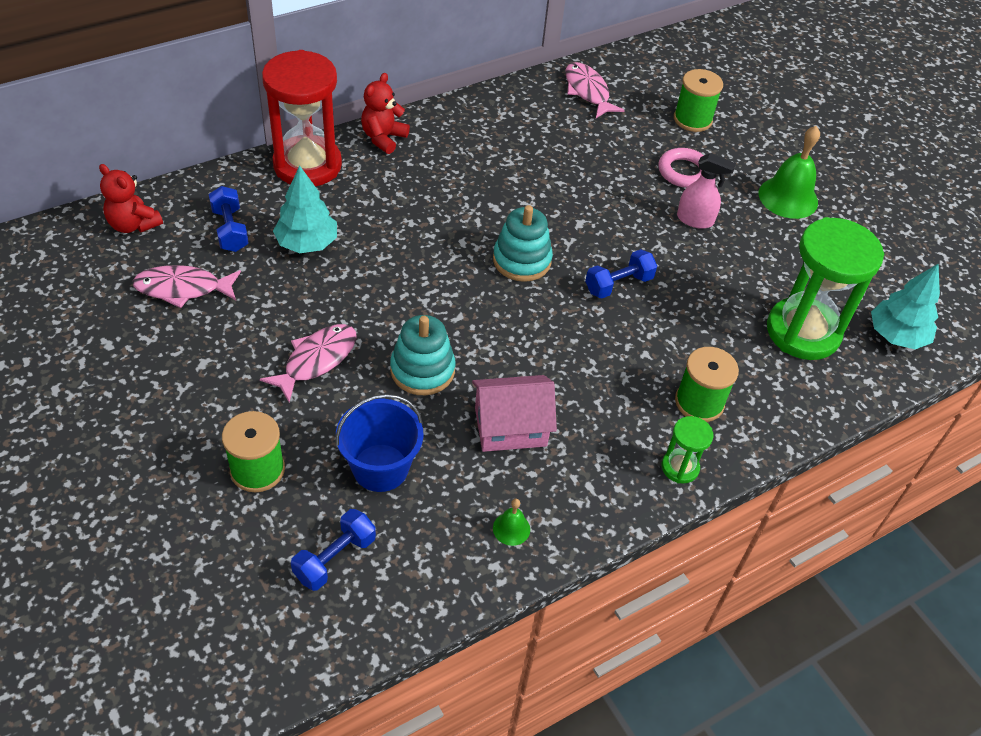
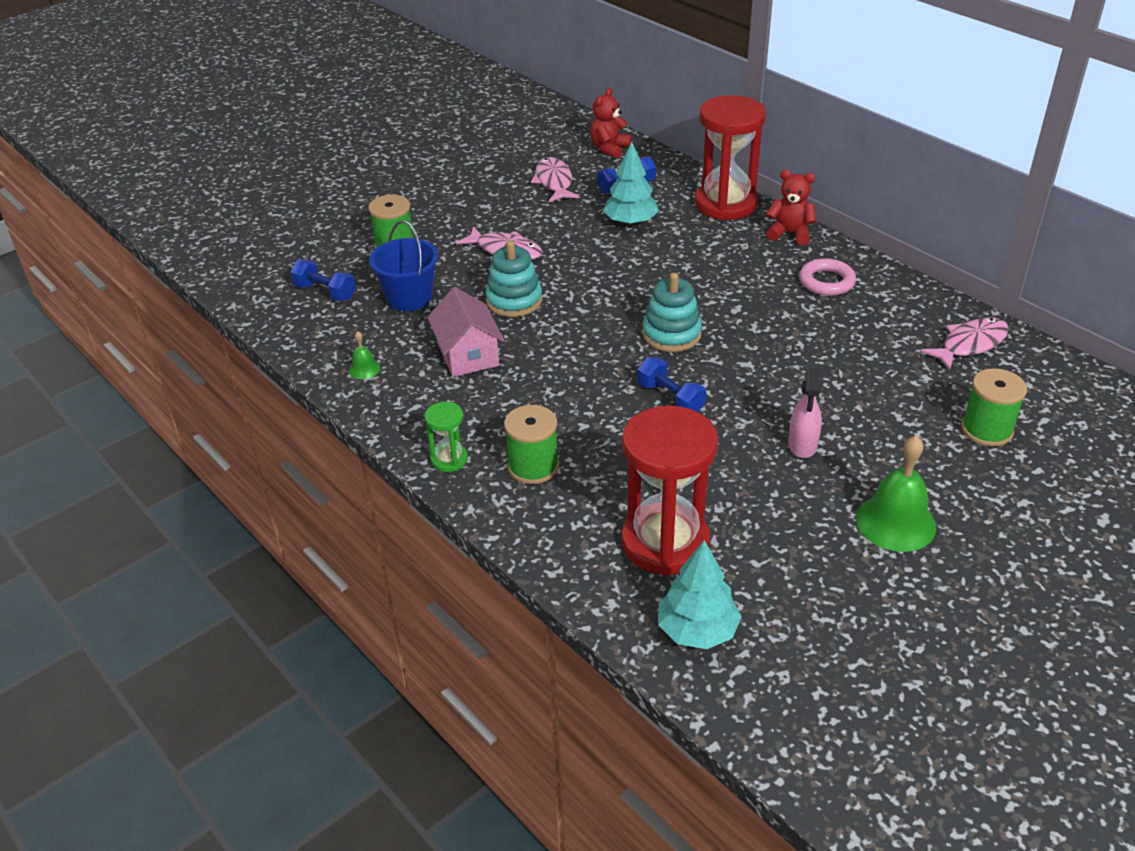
camera: 85 degrees right, 10 degrees down
pink ring [658,148,704,188] -> pink ring moved to [799,258,856,296]
green hourglass [767,217,884,360] -> red hourglass [621,405,718,576]

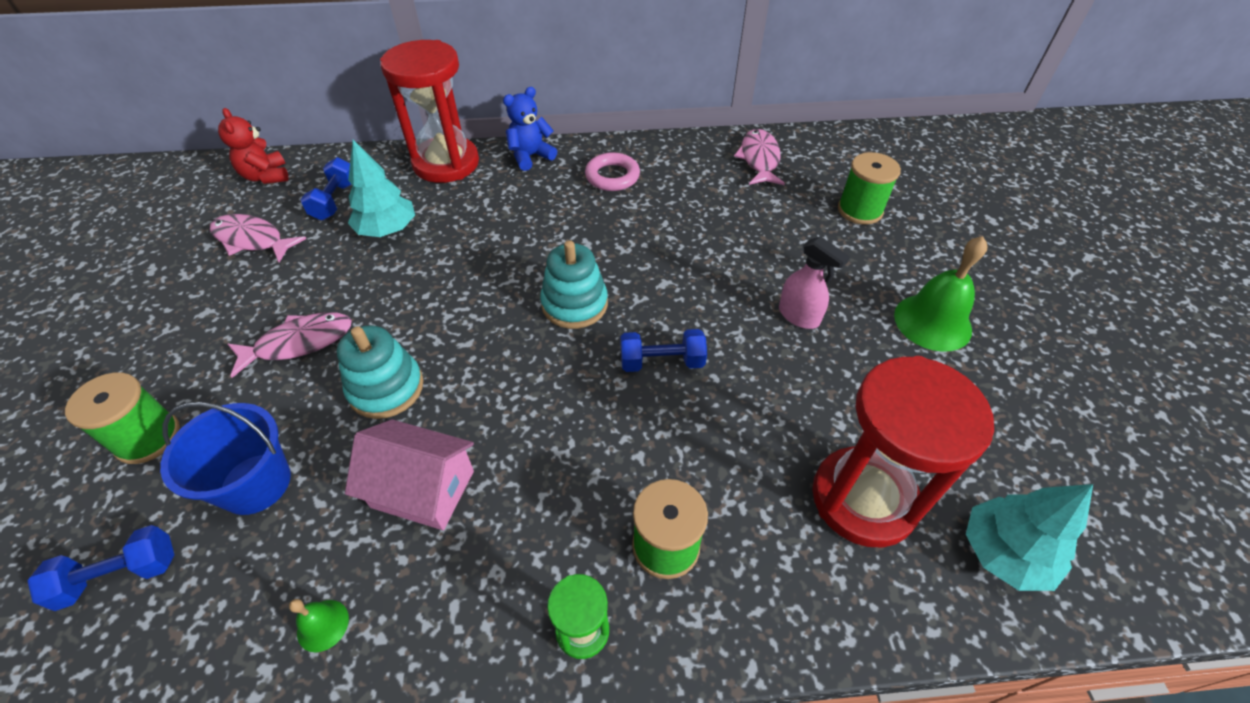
camera: 55 degrees left, 10 degrees up
red teddy bear [766,170,816,245] -> blue teddy bear [503,87,557,171]

